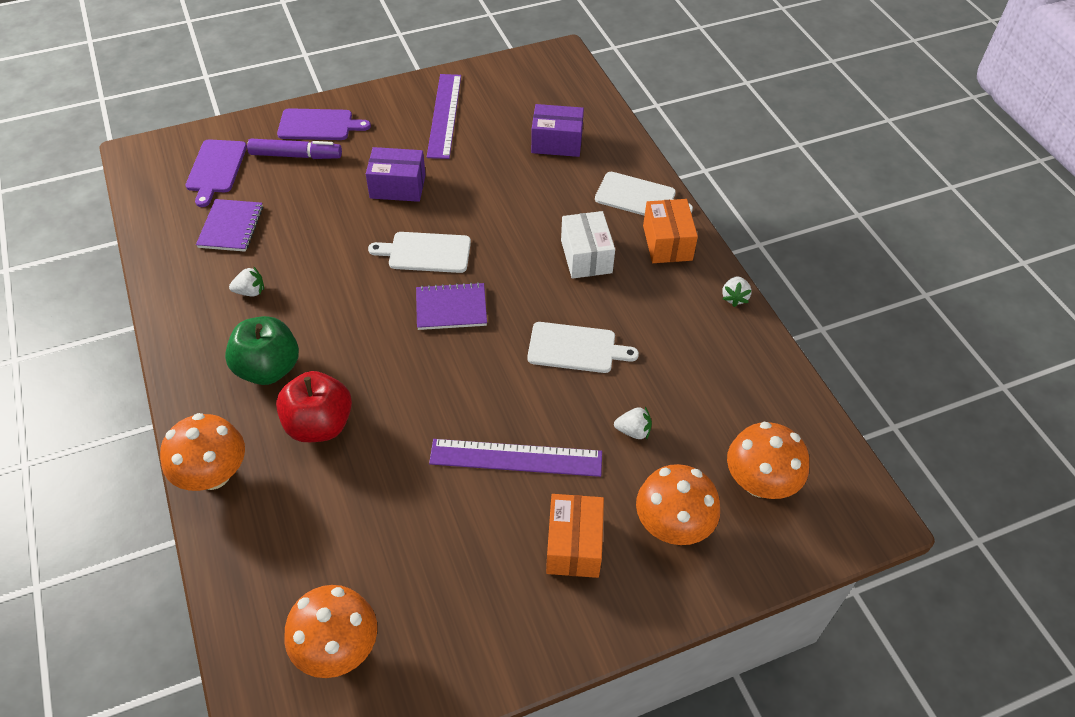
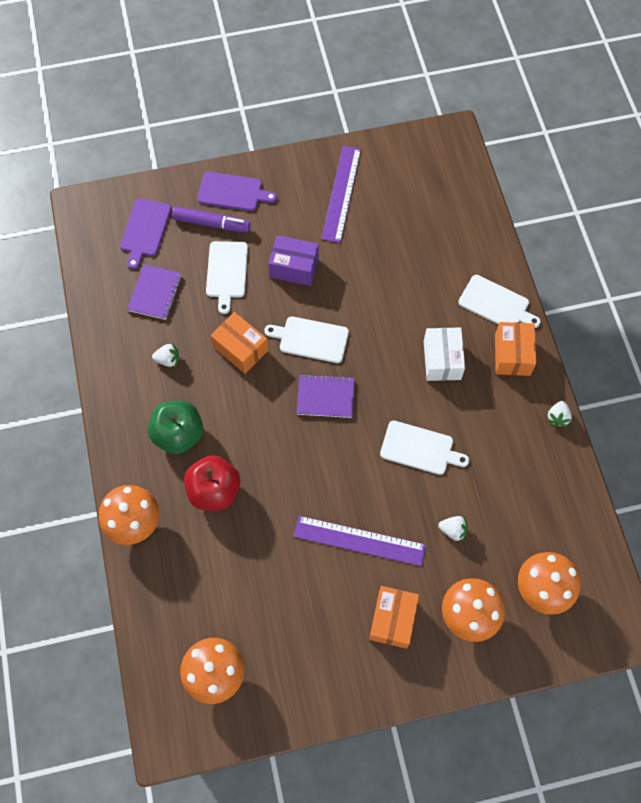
camera: 10 degrees right, 15 degrees up
purple box [531,104,584,157] -> none
none -> white cutting board [206,241,248,314]
none -> orange box [210,312,268,374]

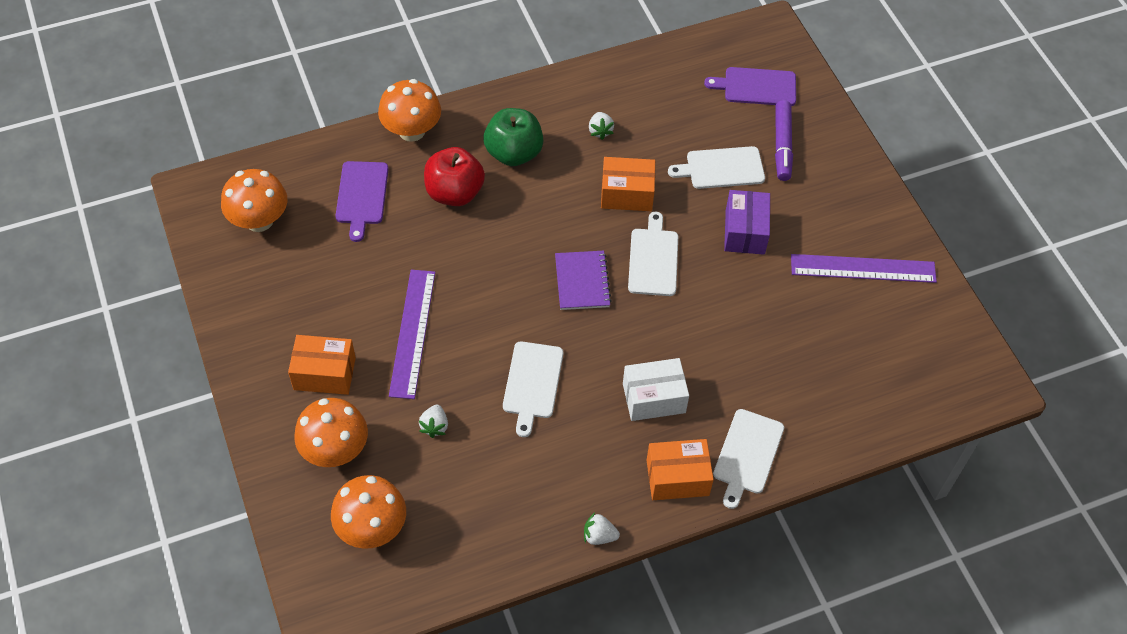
camera: 80 degrees right, 10 degrees down
purple notebook [127,264,182,320] -> none
purple cutting board [197,172,277,211] -> purple cutting board moved to [335,161,389,242]
orange box [210,312,268,374] -> orange box turned 60 degrees clockwise [601,157,655,211]

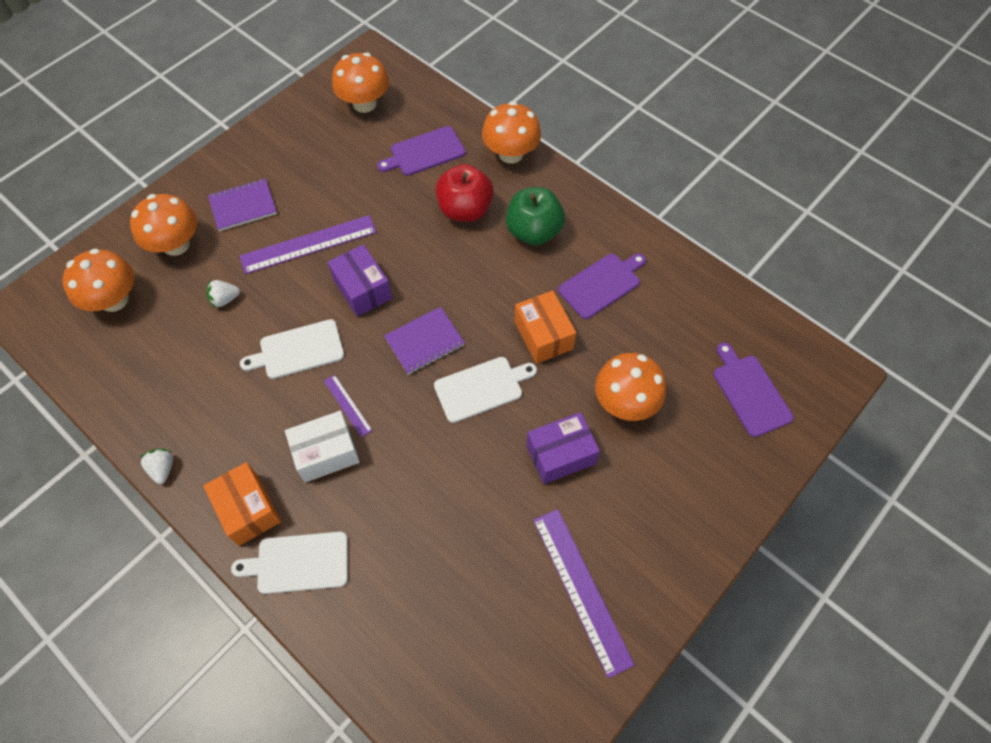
camera: 65 degrees right, 5 degrees up
orange box [288,335,356,395] -> purple notebook [208,179,277,231]
white strawberry [589,112,614,140] -> purple cutting board [558,253,646,319]
white box [623,358,689,421] -> white box turned 75 degrees counterclockwise [285,411,360,483]
white cutting board [668,146,765,189] -> orange mushroom [595,353,666,421]
purple marker [775,100,793,181] -> none
none -> purple ruler [324,375,373,437]
none -> purple box [328,244,392,317]

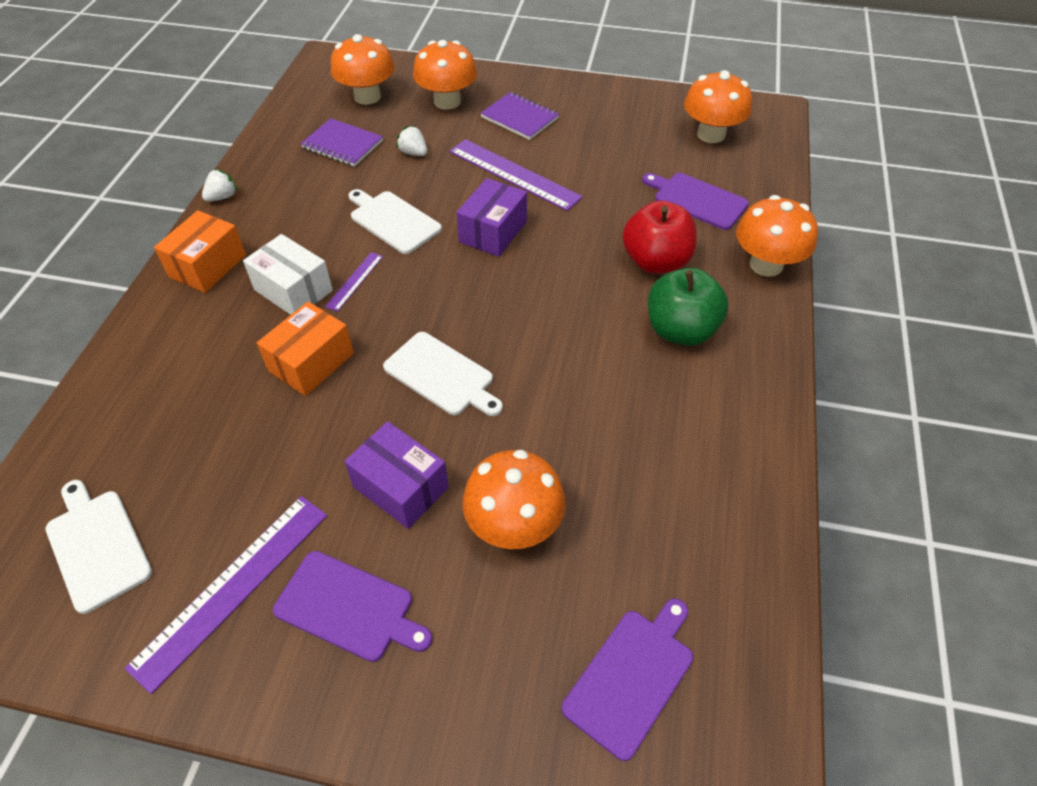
camera: 60 degrees right, 10 degrees down
white cutting board [231,532,348,594] -> white cutting board moved to [45,480,152,614]
purple notebook [384,307,465,375] -> purple notebook moved to [301,118,383,167]
orange box [514,290,576,364] -> orange box moved to [257,302,354,396]
purple cutting board [558,253,646,319] -> purple cutting board moved to [273,551,432,662]

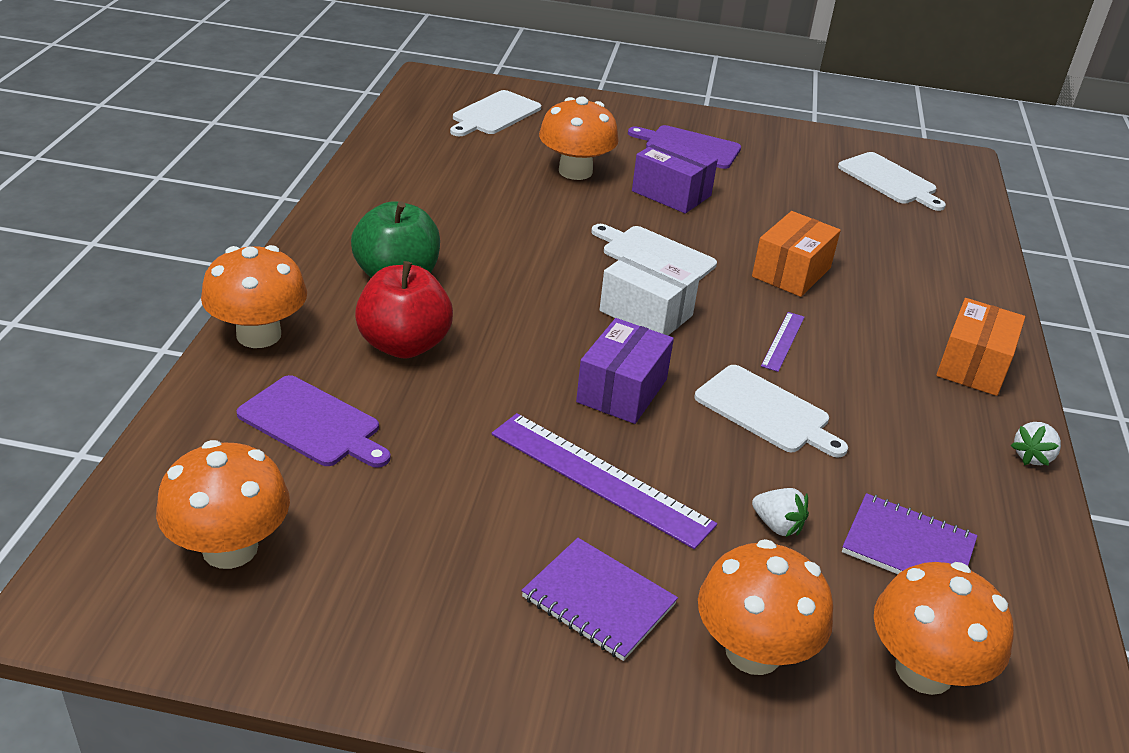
camera: 175 degrees right, 15 degrees down
purple ruler [124,496,327,694] -> none
white box [243,234,333,315] -> white box moved to [600,247,700,335]
purple cutting board [562,598,693,761] -> white cutting board [450,90,541,136]

